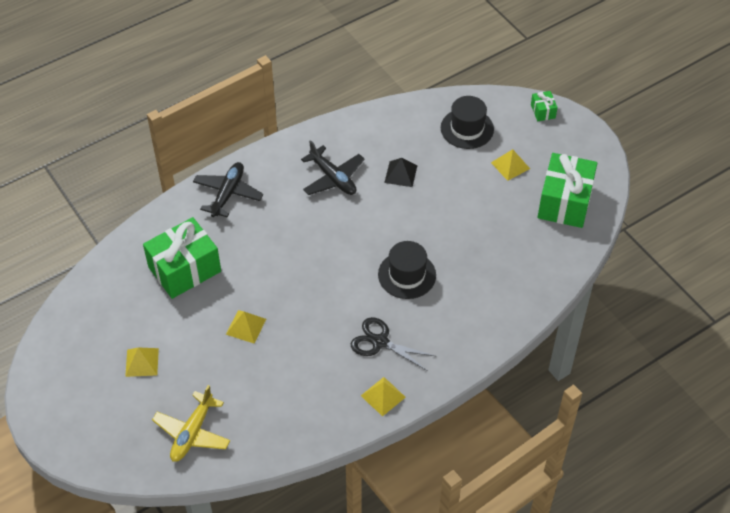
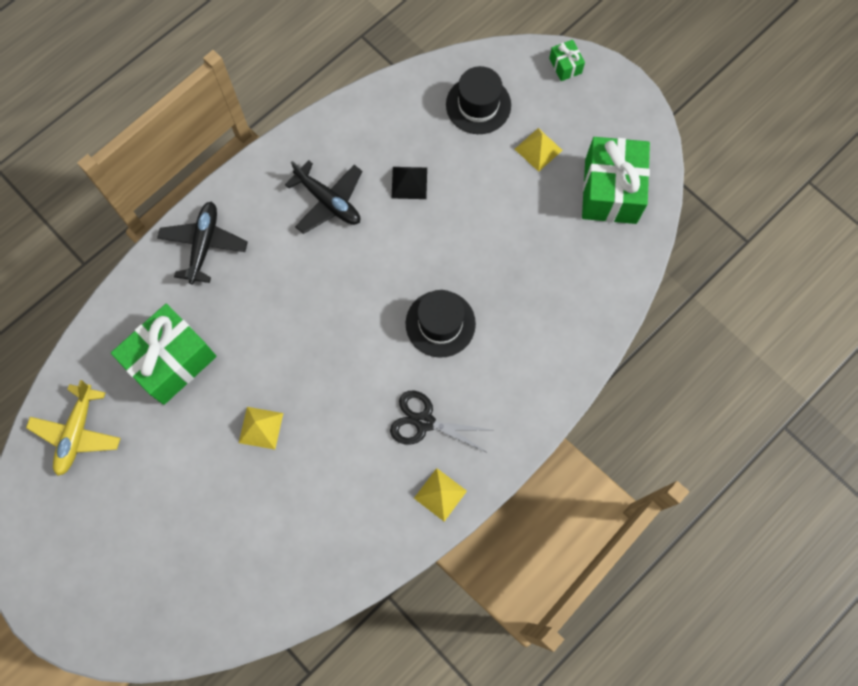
camera: 10 degrees left, 20 degrees up
yellow pyramid [125,348,159,377] -> none
yellow plane [152,385,230,462] -> yellow plane moved to [26,380,121,476]

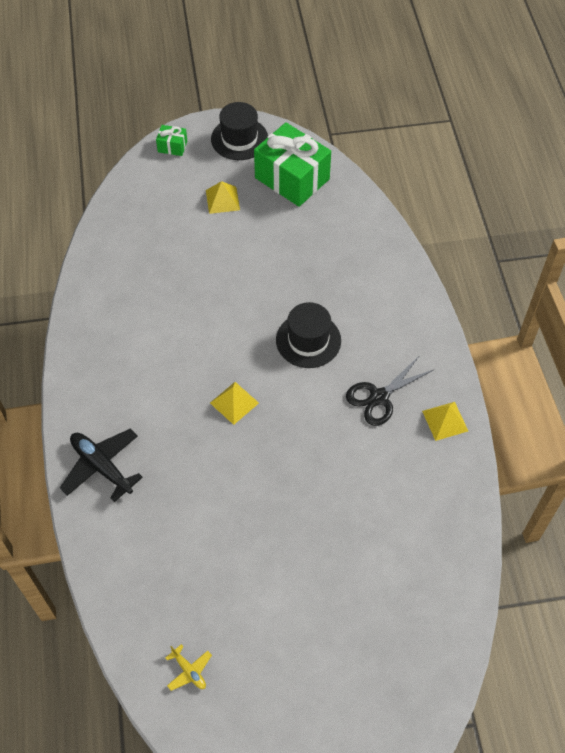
camera: 55 degrees left, 15 degrees down
yellow plane [26,380,121,476] -> yellow plane [166,644,212,691], size x0.51
green gift [111,304,217,405] -> none
yellow pyramid [239,407,283,450] -> yellow pyramid moved to [210,382,259,425]
black plane [285,160,362,234] -> none
black pyramid [392,167,427,199] -> none
black hat [446,66,511,134] -> black hat moved to [211,102,268,160]

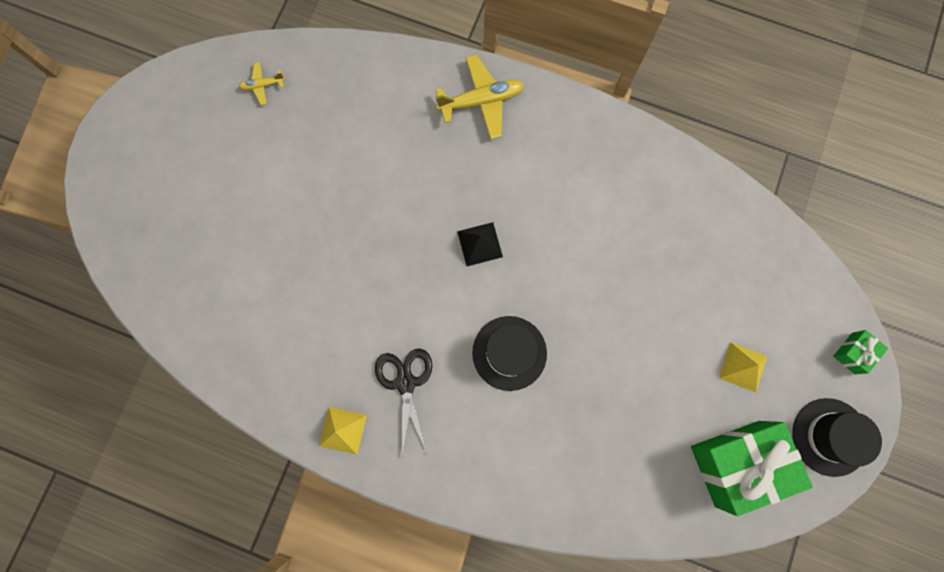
camera: 120 degrees right, 20 degrees up
black plane [60,429,143,502] -> yellow plane [435,54,524,139]
yellow pyramid [210,382,259,425] -> black pyramid [457,222,503,266]

